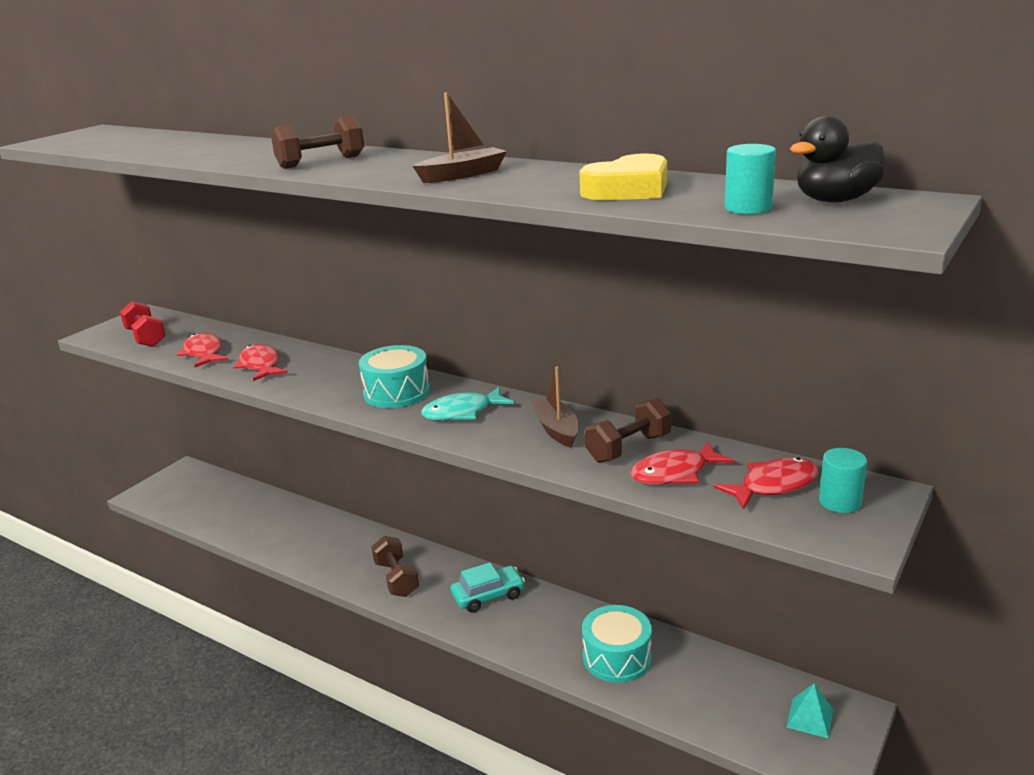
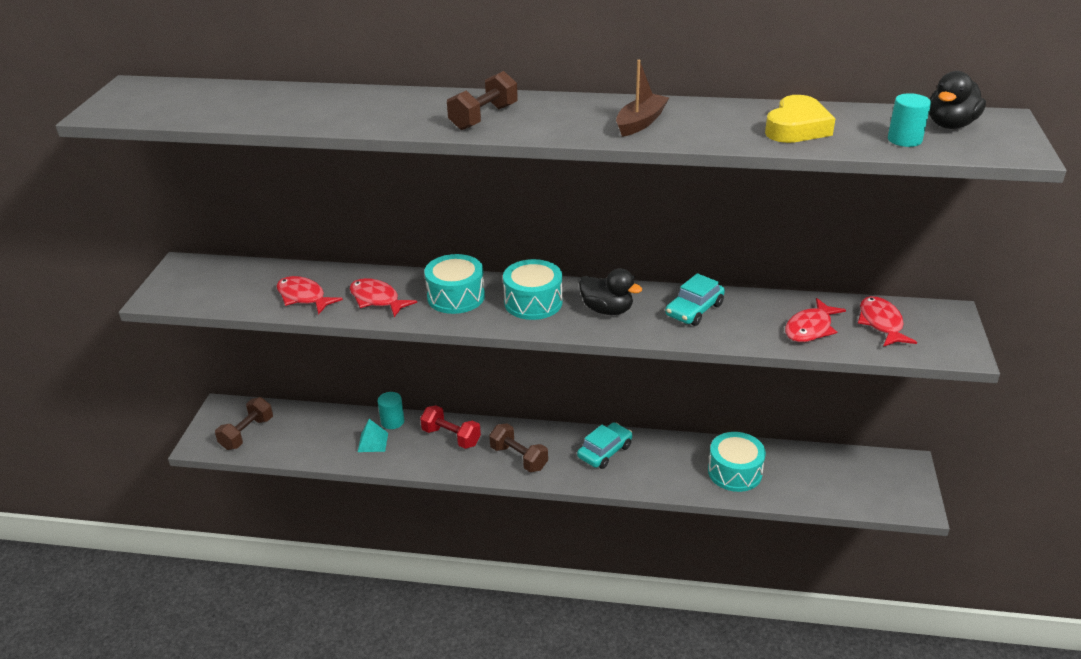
camera: 25 degrees left, 10 degrees up
red dumbbell [120,301,165,347] -> red dumbbell moved to [420,405,481,449]
turquoise fish [421,387,514,421] -> black duck [579,268,642,315]
brown boat [530,366,579,448] -> turquoise car [665,273,725,326]
brown dumbbell [585,398,671,463] -> brown dumbbell moved to [215,397,273,450]
red fish [713,457,819,510] -> red fish turned 45 degrees counterclockwise [858,296,917,347]
turquoise pyramid [786,684,834,739] -> turquoise pyramid moved to [358,419,388,452]
turquoise cylinder [819,448,867,513] -> turquoise cylinder moved to [377,392,404,429]
none -> turquoise drum [424,254,485,314]

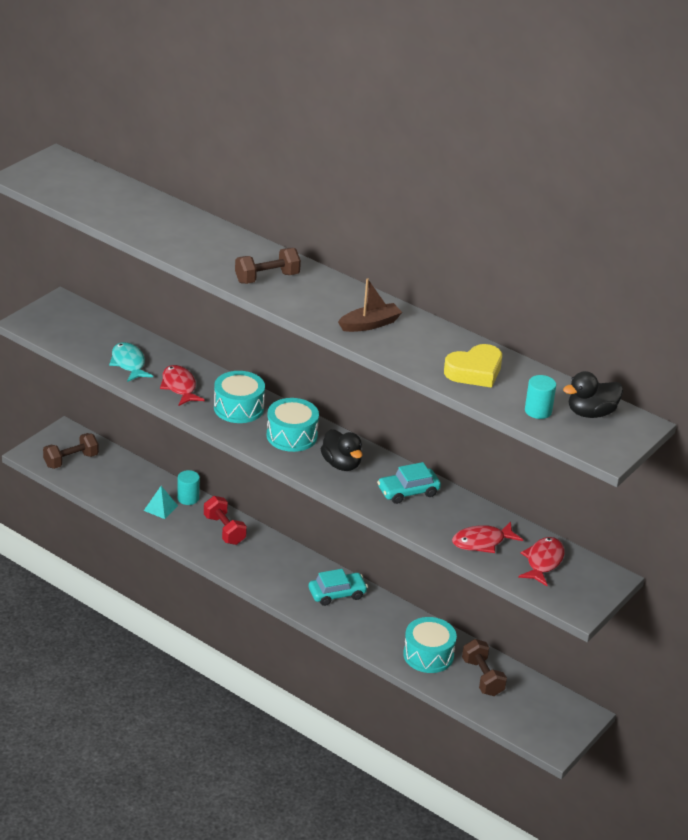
camera: 25 degrees right, 0 degrees up
red fish [276,276,343,315] -> turquoise fish [109,342,153,382]
brown dumbbell [489,424,548,472] -> brown dumbbell moved to [462,639,507,696]

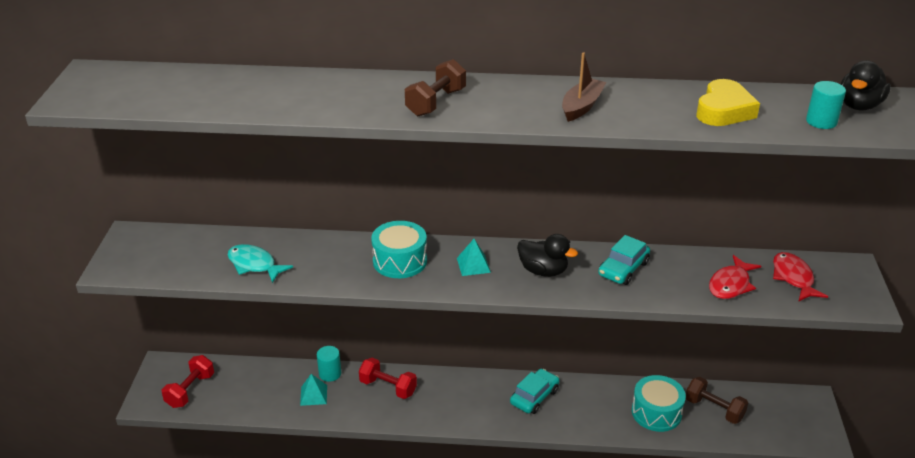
camera: 30 degrees left, 0 degrees up
brown dumbbell [43,433,99,469] -> red dumbbell [162,355,214,408]
red fish [160,365,205,406] -> none
turquoise drum [267,398,319,452] -> turquoise pyramid [457,239,491,276]

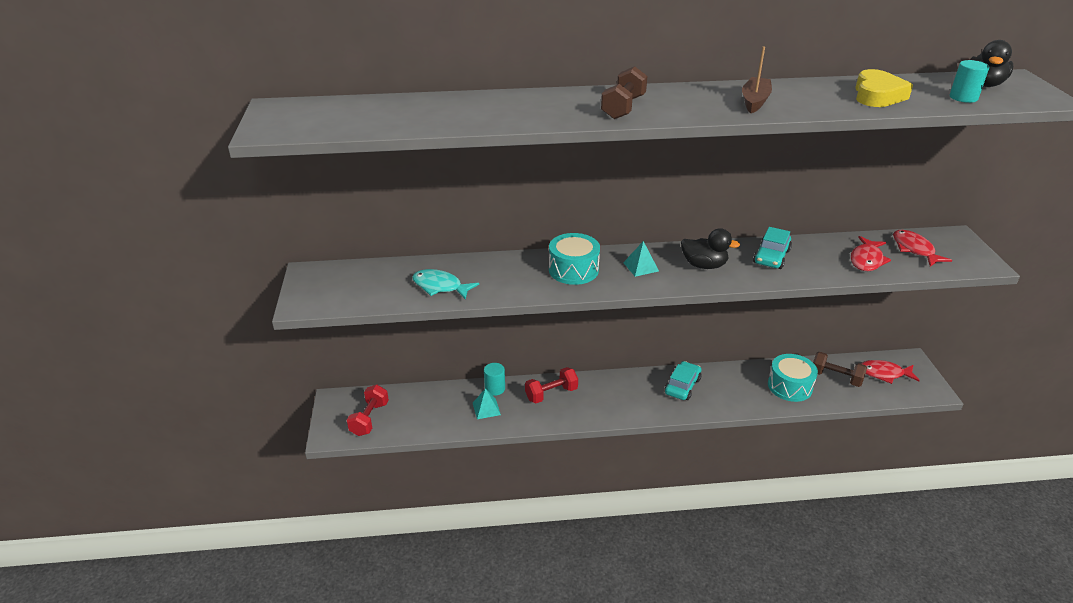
camera: 10 degrees left, 0 degrees up
red dumbbell [359,358,417,399] -> red dumbbell turned 45 degrees counterclockwise [525,367,578,403]
none -> red fish [861,360,920,384]

